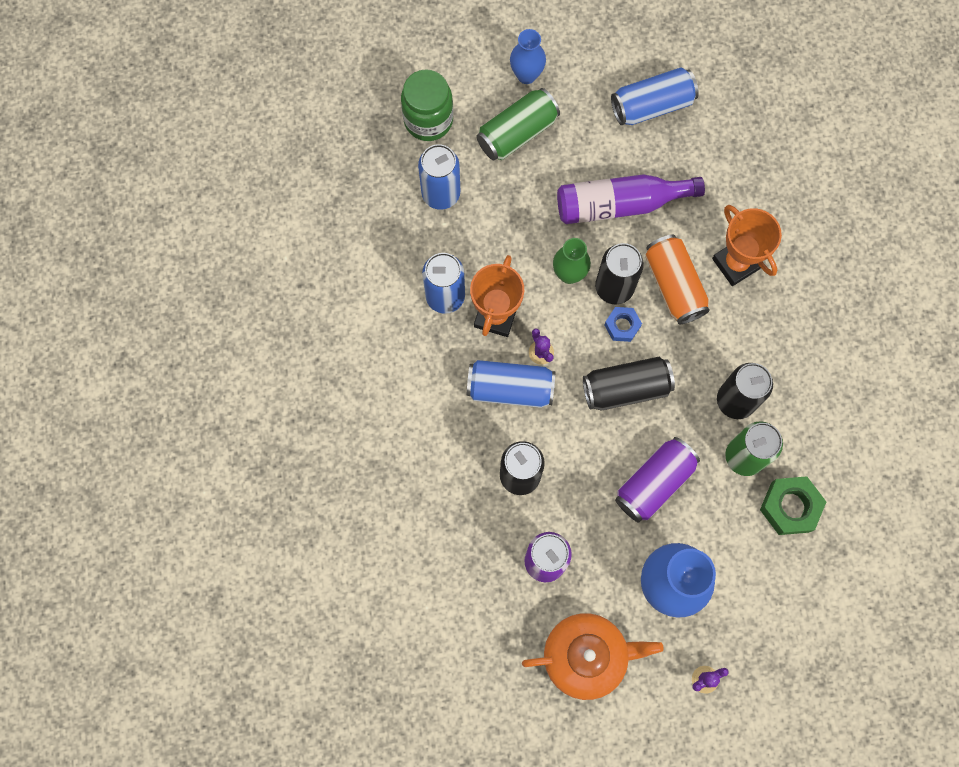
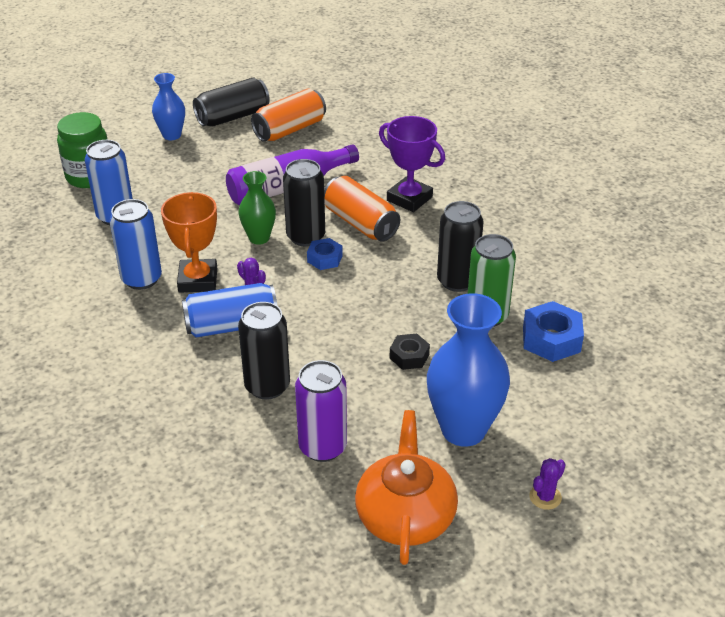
camera: 20 degrees left, 35 degrees down
green can [476,88,560,161] -> none
orange teapot [522,613,664,700] -> orange teapot turned 60 degrees counterclockwise [355,410,458,565]
black can [583,357,675,411] -> black can moved to [193,78,270,127]
blue can [611,67,699,125] -> orange can [251,88,326,142]
purple can [615,437,700,523] -> black nut [390,334,430,370]
orange trophy [712,205,782,286] -> purple trophy [379,116,445,212]
green nut [760,476,826,535] -> blue nut [523,301,584,362]

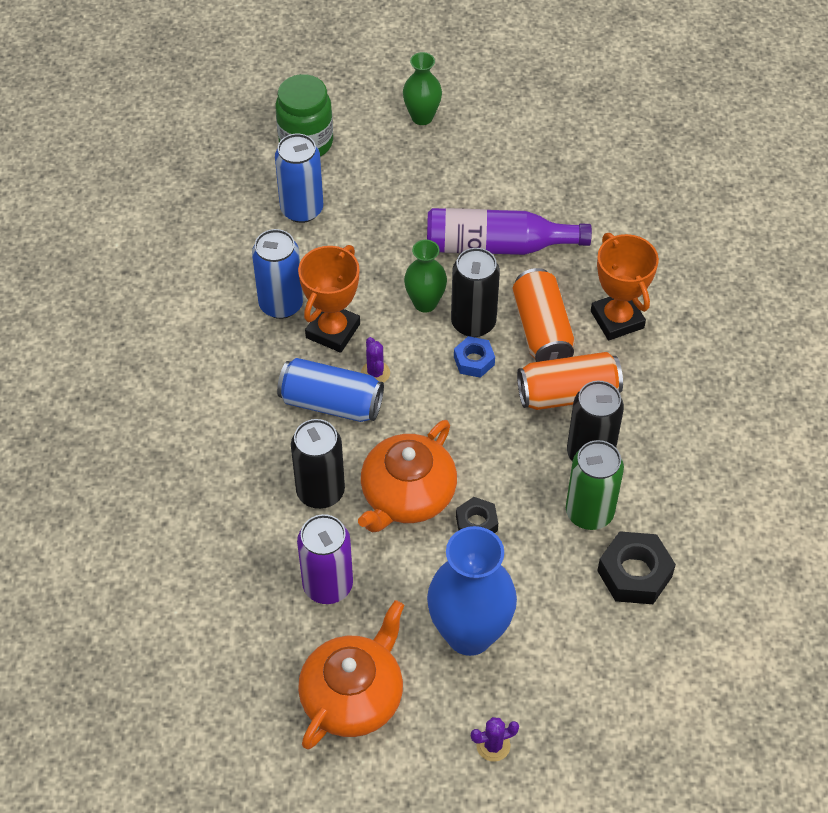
camera: 30 degrees right, 15 degrees up
blue vase [152,73,185,140] -> green vase [403,52,442,125]
black can [193,78,270,127] -> none
orange can [251,88,326,142] -> orange can moved to [517,352,623,410]
purple trophy [379,116,445,212] -> orange trophy [591,233,659,340]
blue nut [523,301,584,362] -> black nut [597,531,676,604]
none -> orange teapot [358,420,457,532]

